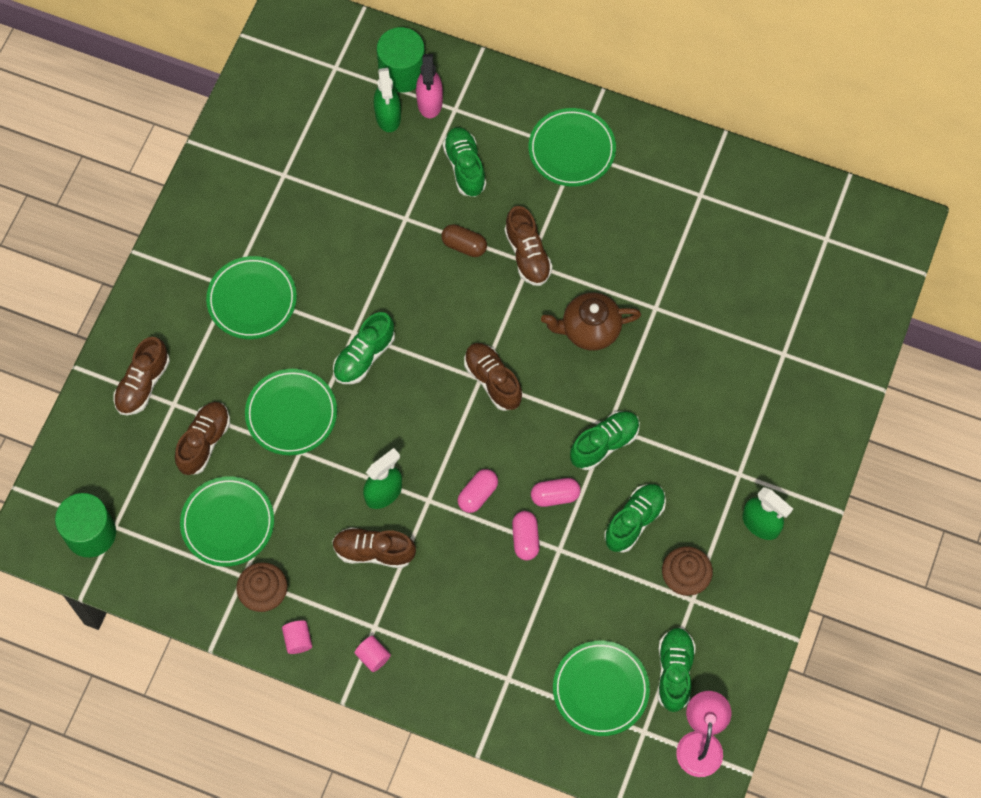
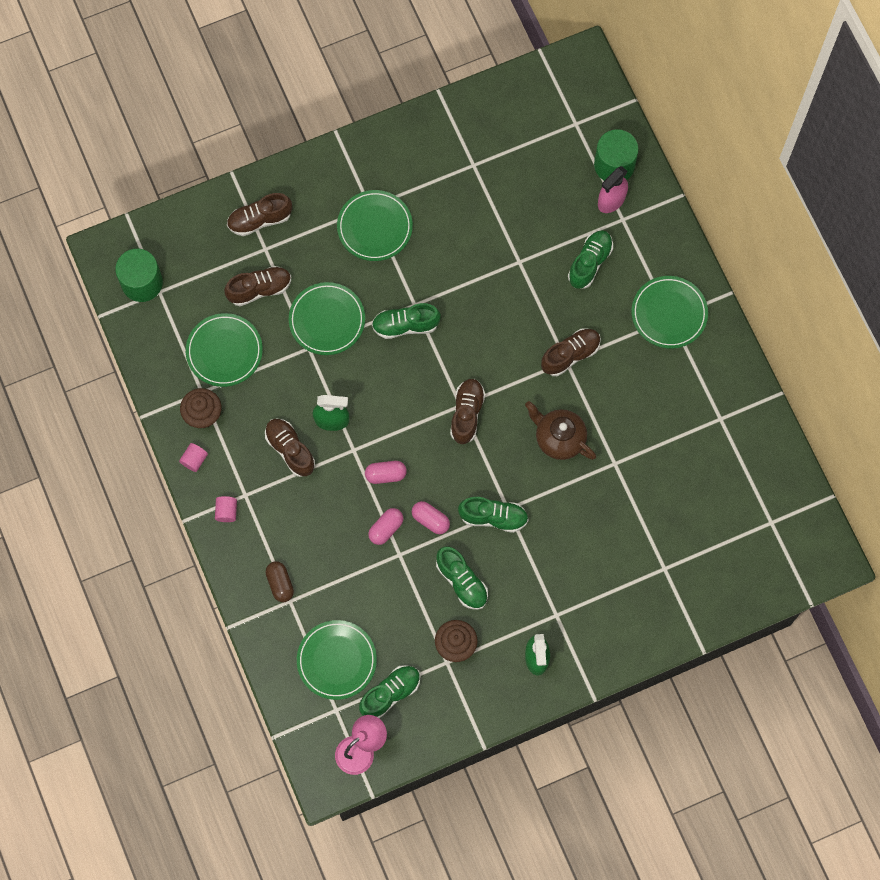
camera: 45 degrees right, 5 degrees up
green spray bottle [374,68,401,132] -> none
brown capsule [441,224,487,257] -> brown capsule moved to [265,561,294,602]
brown shoe [504,206,553,286] -> brown shoe turned 150 degrees counterclockwise [541,329,601,376]
green shoe [604,484,666,553] -> green shoe turned 60 degrees clockwise [436,546,488,610]

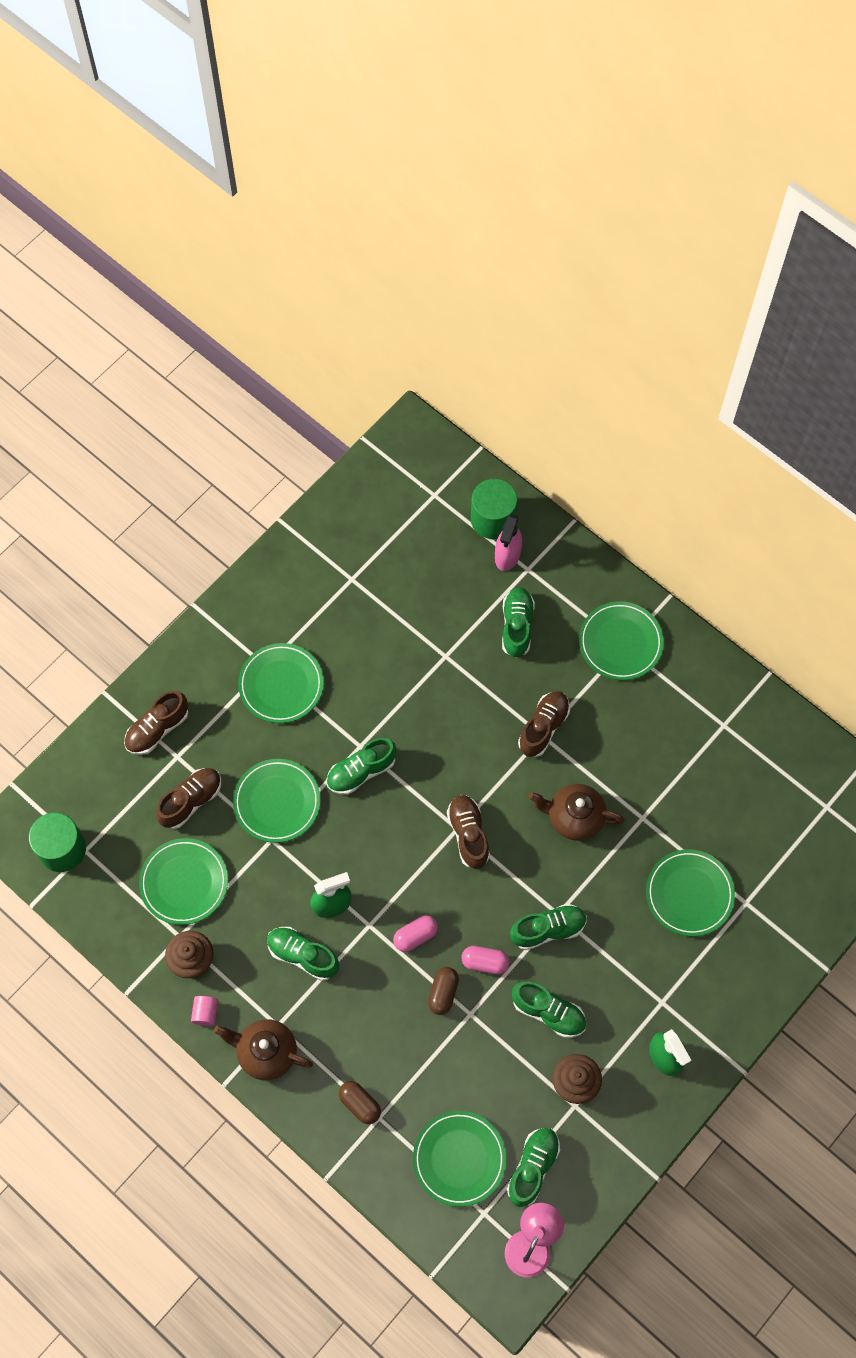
camera: 25 degrees left, 5 degrees down
pink cylinder [215,496,237,522] -> brown teapot [214,1019,313,1080]
brown shoe [265,419,315,477] -> green shoe [267,927,339,981]
pink capsule [368,508,403,545] -> brown capsule [428,967,459,1015]
none -> green plate [646,849,735,936]

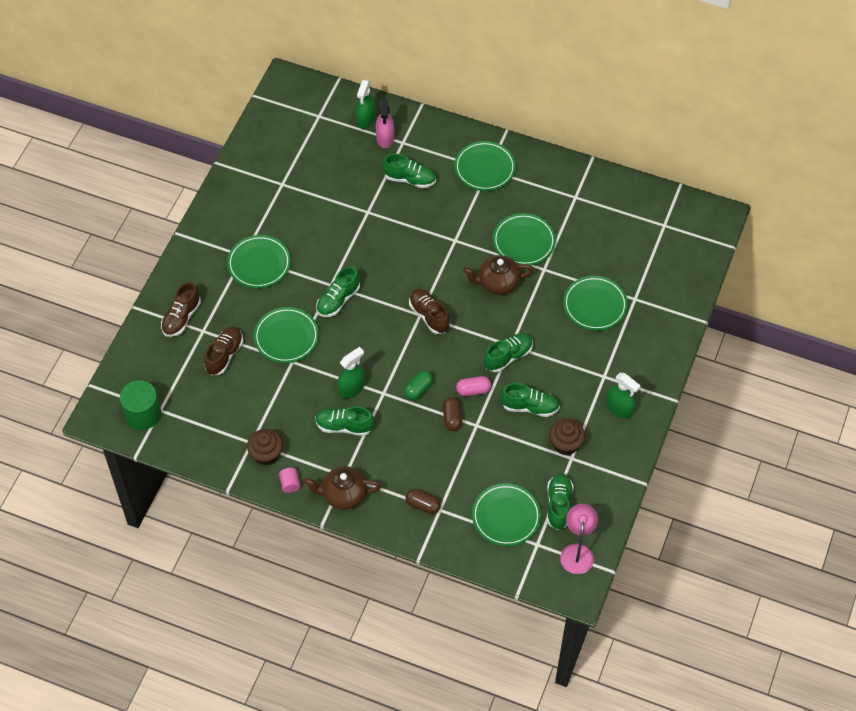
camera: 20 degrees left, 10 degrees down
green plate [139,838,228,925] -> green plate moved to [493,213,556,265]
pink capsule [393,915,438,952] -> green capsule [404,370,433,400]
green cylinder [471,479,518,539] -> green spray bottle [356,80,375,129]
green shoe [502,587,535,658] -> green shoe turned 120 degrees clockwise [382,154,436,188]
brown shoe [518,691,570,757] -> none

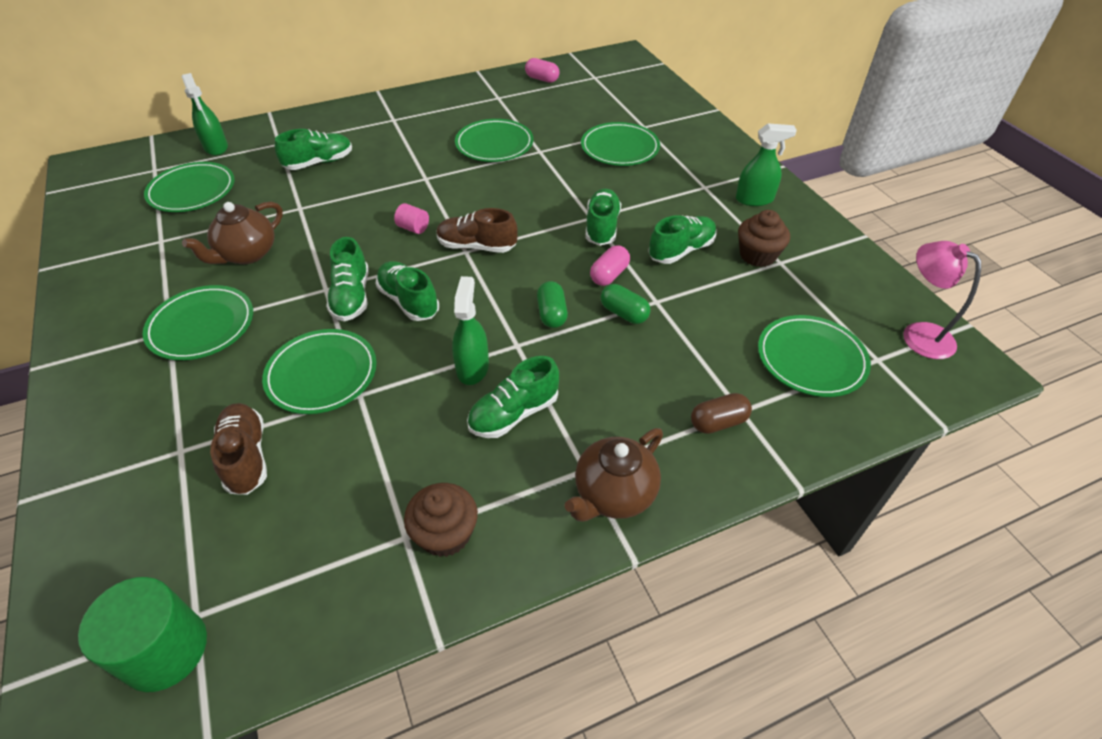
camera: 45 degrees left, 10 degrees down
brown shoe [161,282,201,337] -> none
pink cylinder [279,468,300,493] -> pink cylinder moved to [394,203,429,234]
pink spray bottle [376,99,394,148] -> none
brown capsule [443,397,462,431] -> green capsule [601,284,651,324]
green plate [454,141,516,191] -> green plate moved to [144,162,234,212]
brown teapot [463,255,534,295] -> brown teapot moved to [182,202,283,264]
green shoe [547,473,574,530] -> green shoe moved to [375,261,439,321]
none -> pink capsule [525,58,560,83]

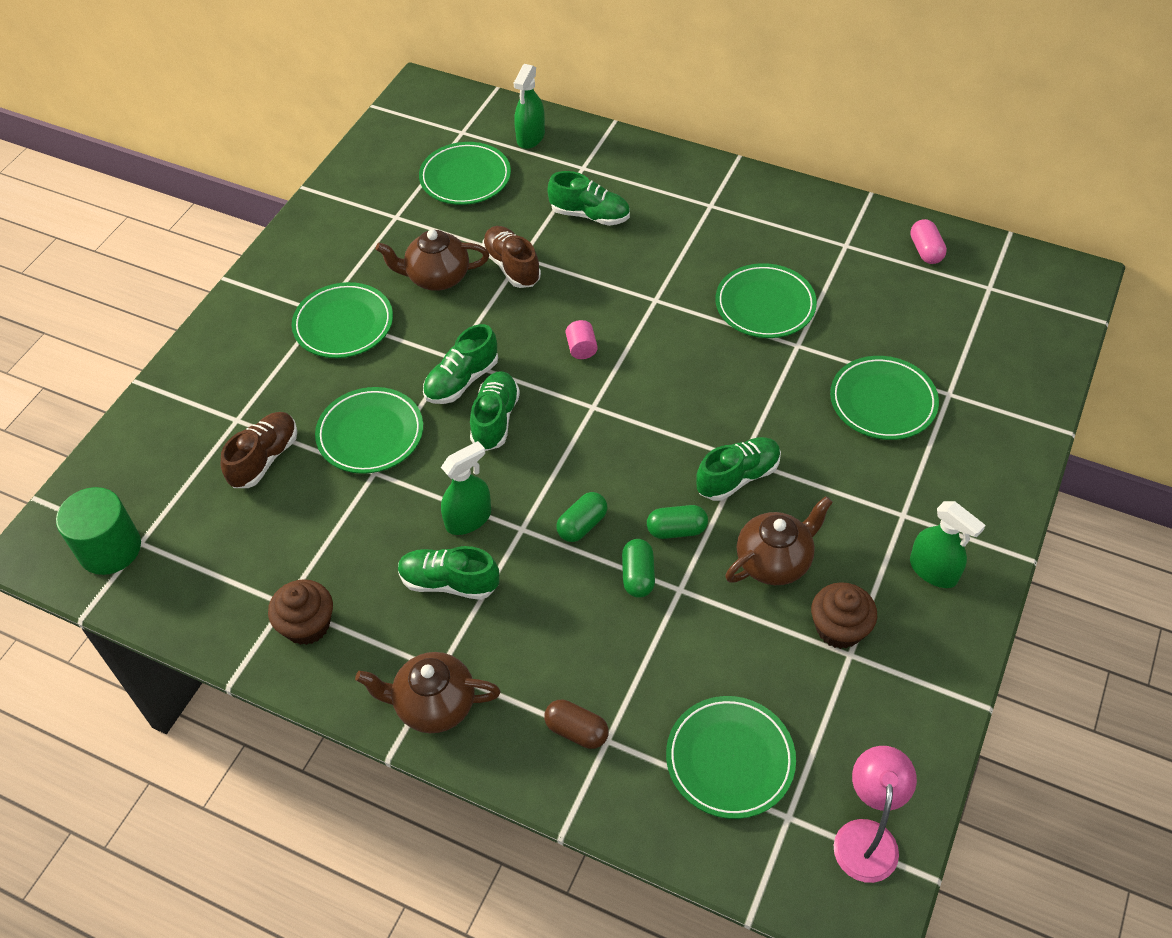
camera: 50 degrees right, 5 degrees up
brown shoe [437,208,518,253] -> brown shoe moved to [482,226,541,288]
pink capsule [590,245,630,286] -> green capsule [647,505,708,539]
green shoe [648,215,716,264] -> brown teapot [725,496,833,585]

